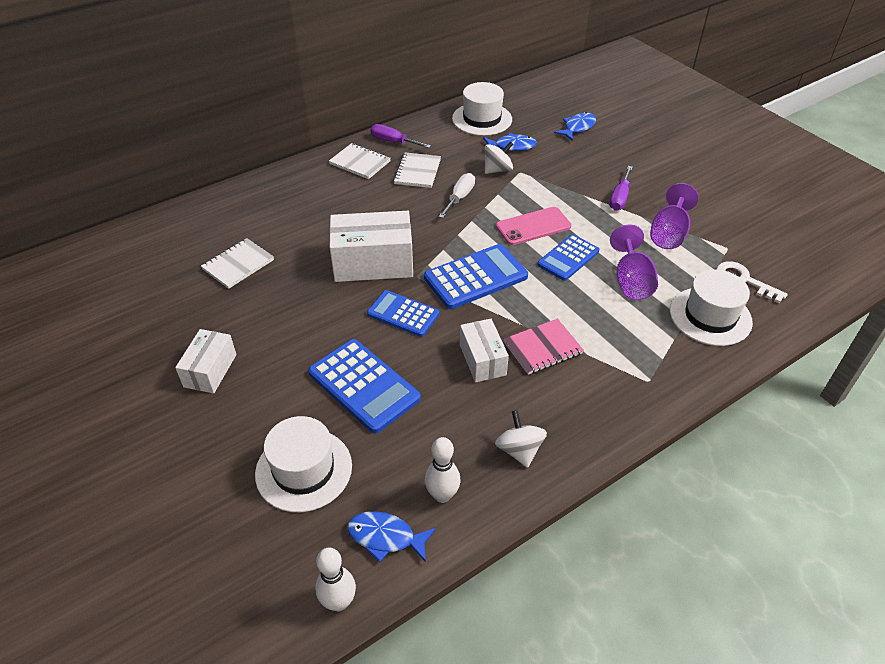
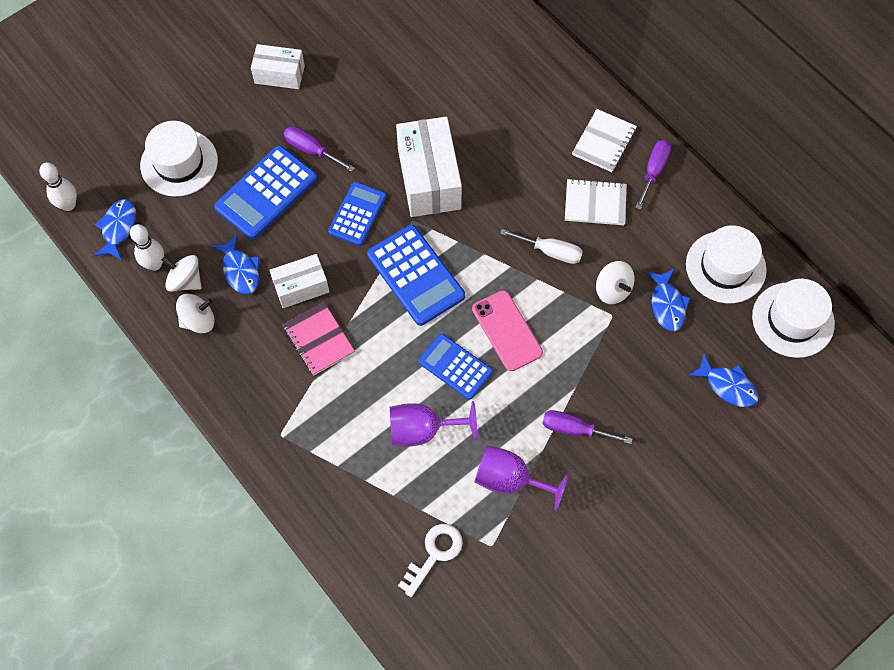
camera: 85 degrees right, 20 degrees up
white notebook [201,238,274,289] -> none
white hat [670,269,753,346] -> white hat moved to [752,279,835,358]
none -> white spinning top [162,255,202,292]
none -> blue fish [212,234,260,295]
none -> purple screwdriver [284,126,355,172]

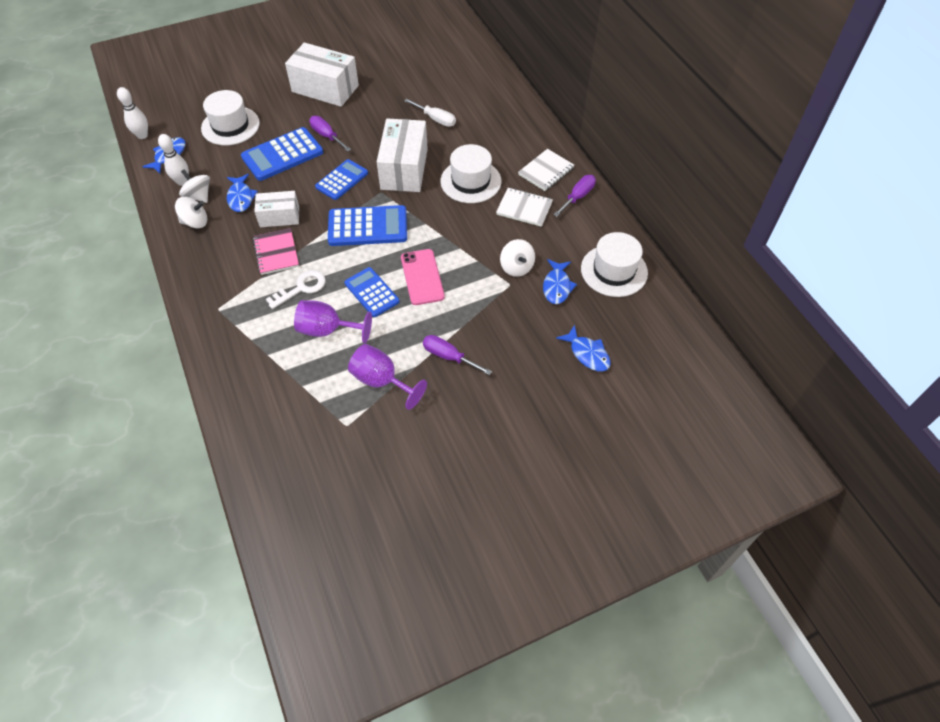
camera: 15 degrees right, 10 degrees down
white box [251,44,305,89] -> white box [285,42,359,107], size x1.69
blue calculator [367,225,465,326] -> blue calculator turned 75 degrees counterclockwise [328,205,407,246]
white key [398,524,463,597] -> white key moved to [266,270,326,309]
white screwdriver [500,229,583,264] -> white screwdriver moved to [404,98,456,127]
white hat [752,279,835,358] -> white hat moved to [440,144,501,203]

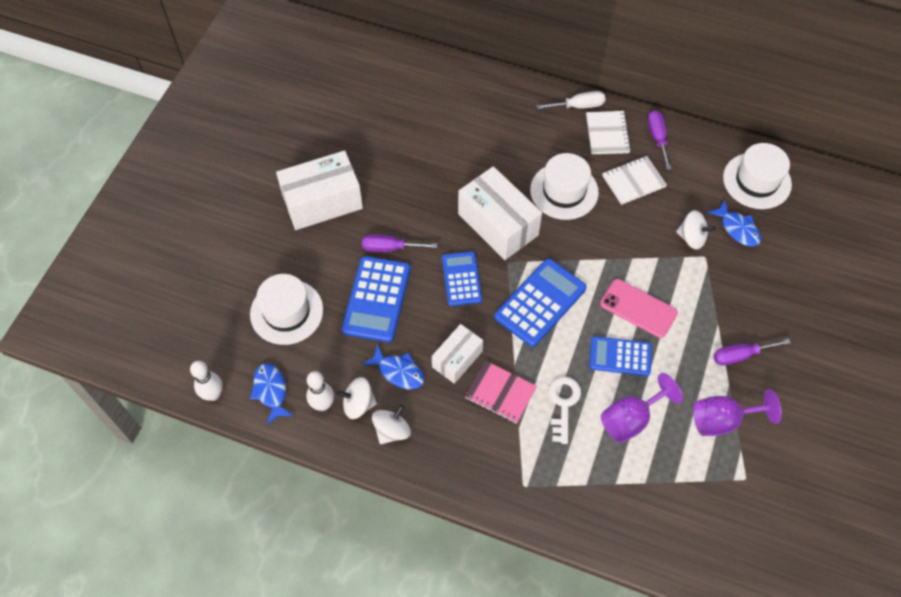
camera: 45 degrees left, 5 degrees up
white screwdriver [404,98,456,127] -> white screwdriver moved to [537,91,605,109]
blue fish [556,324,611,371] -> none

